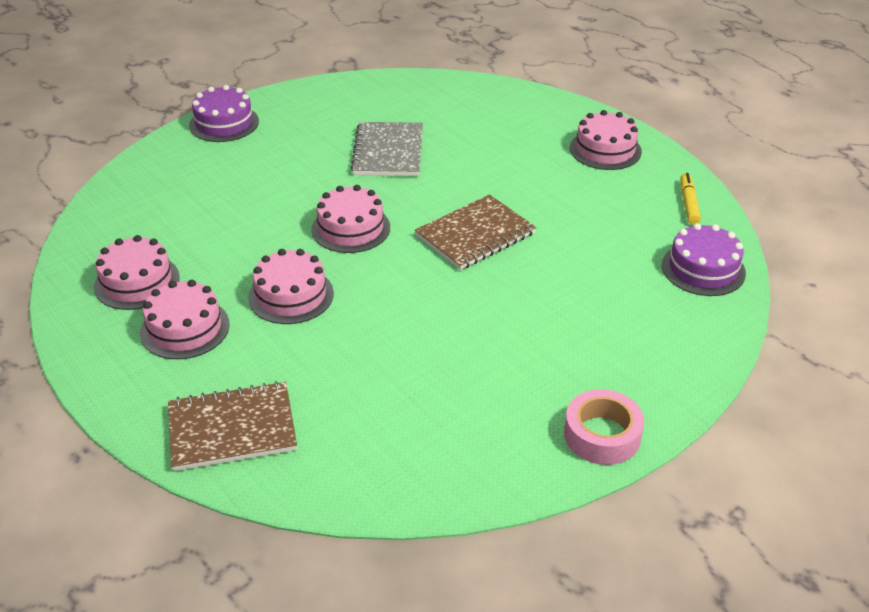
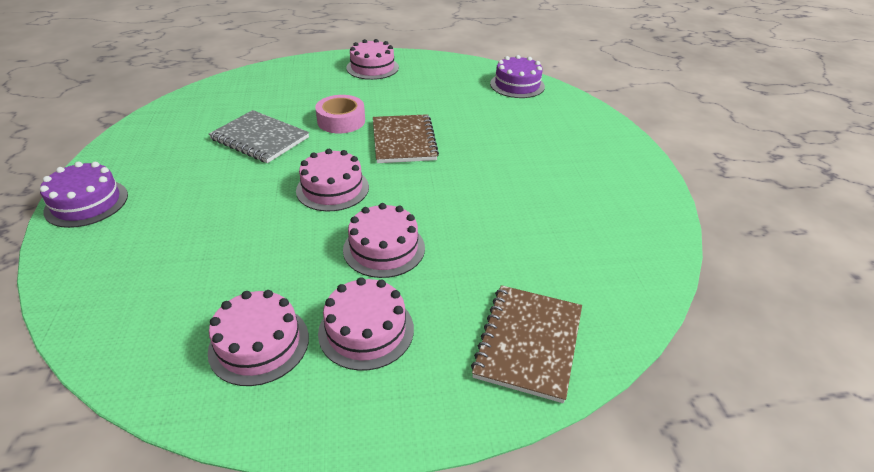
camera: 60 degrees left, 0 degrees up
pink tape [564,389,644,465] -> pink tape moved to [315,95,365,133]
yellow marker [680,173,701,225] -> none

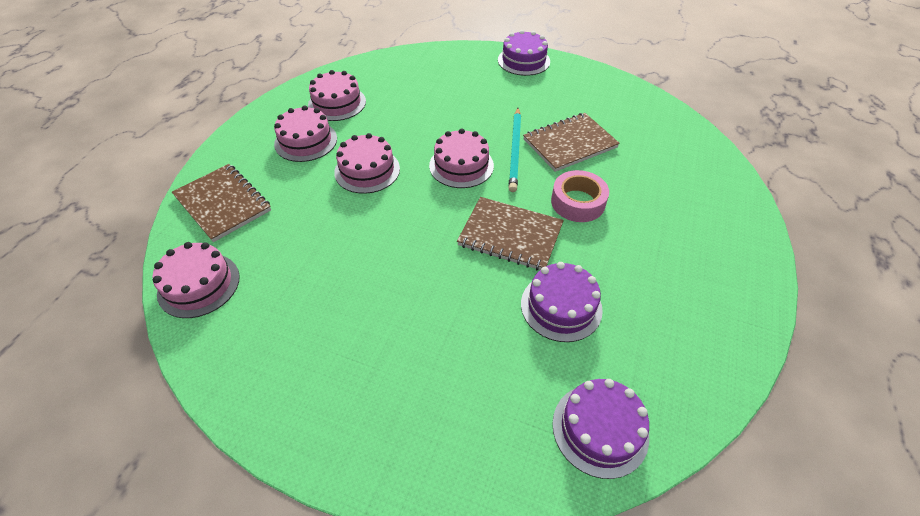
camera: 120 degrees right, 10 degrees up
grey notebook [209,110,309,163] -> brown notebook [523,113,620,172]
pink cake [346,39,399,80] -> pink cake moved to [153,242,240,318]
none -> turquoise pencil [509,108,521,192]
none -> purple cake [521,262,603,342]

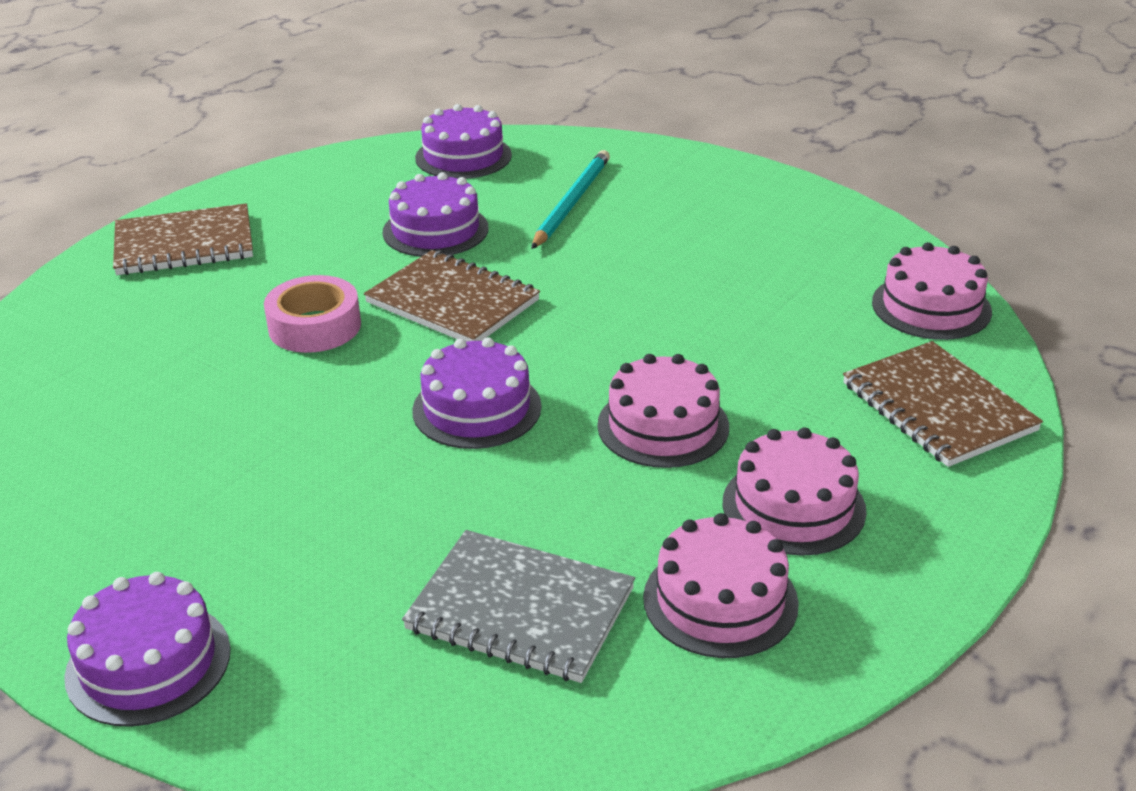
camera: 165 degrees left, 15 degrees down
pink cake [429,128,494,188] -> purple cake [412,337,541,449]
turquoise pencil [509,108,521,192] -> turquoise pencil moved to [531,150,610,249]
brown notebook [523,113,620,172] -> brown notebook moved to [113,203,253,275]
none -> grey notebook [402,530,635,683]

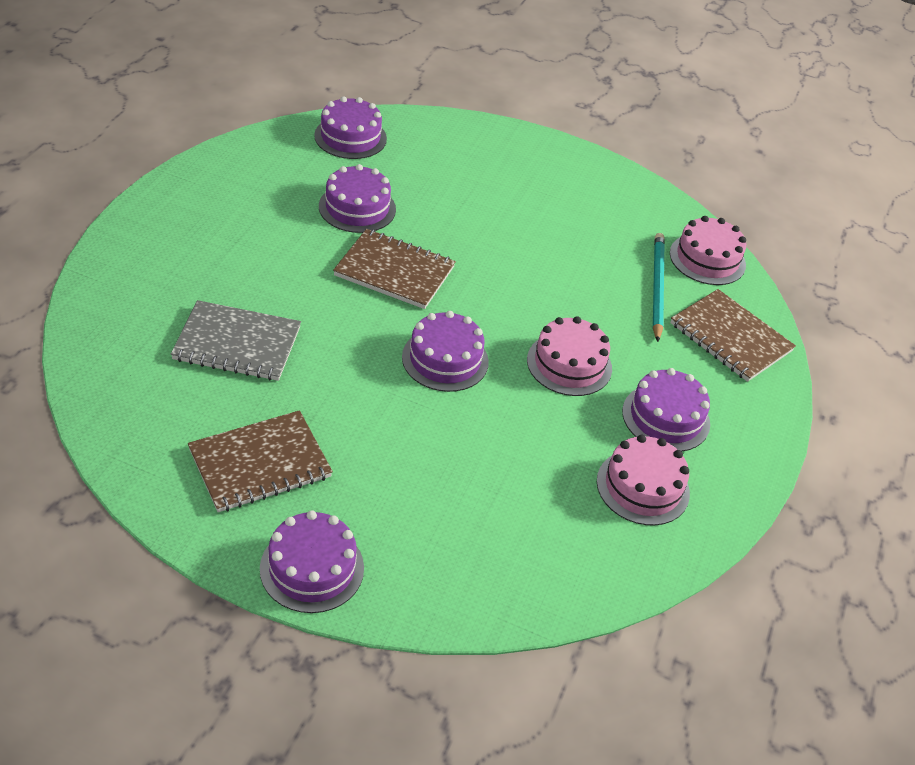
camera: 20 degrees left, 10 degrees up
brown notebook [113,203,253,275] -> brown notebook moved to [188,410,333,512]
pink tape [264,275,361,353] -> none
grey notebook [402,530,635,683] -> grey notebook moved to [171,300,301,381]
turquoise pencil [531,150,610,249] -> turquoise pencil moved to [653,233,665,342]
pink cake [722,427,867,556] -> purple cake [622,368,710,451]

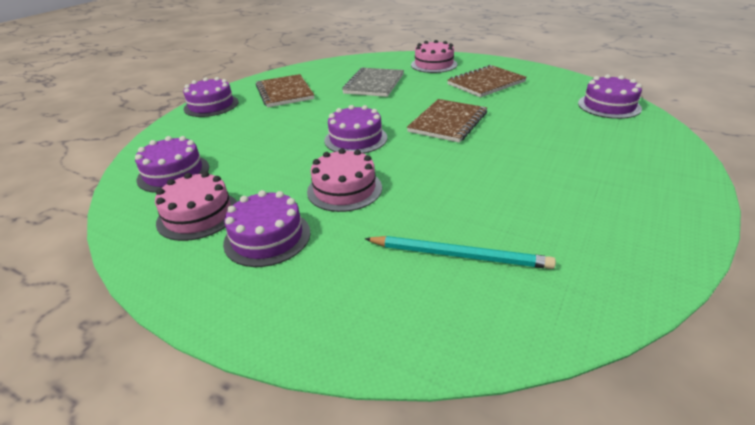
camera: 105 degrees right, 10 degrees down
purple cake [319,164,396,233] -> purple cake moved to [135,136,209,193]
pink cake [670,216,746,285] -> pink cake moved to [411,40,457,73]
brown notebook [670,289,796,382] -> brown notebook moved to [447,65,527,97]

